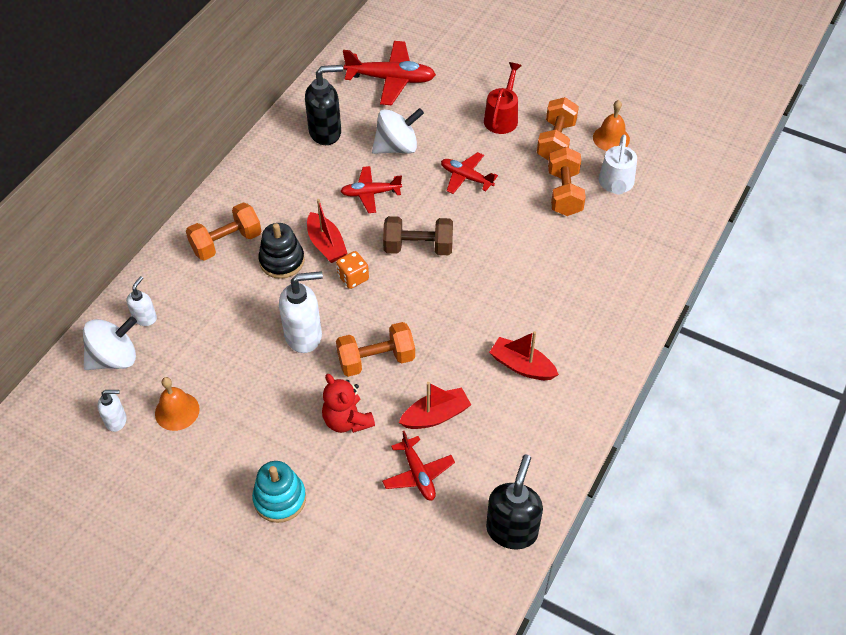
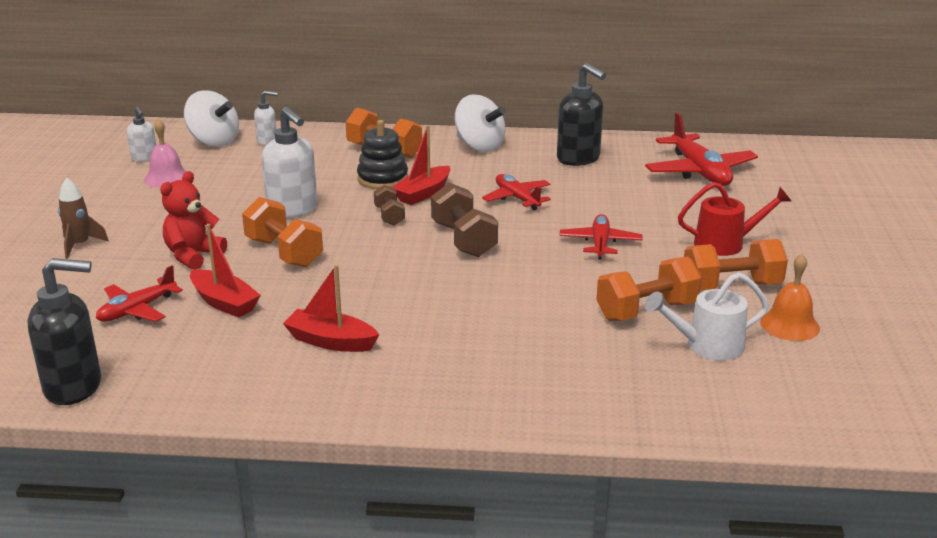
camera: 65 degrees right, 25 degrees down
orange bell [155,377,200,431] -> pink bell [144,119,187,188]
turquoise stacking toy [252,461,306,523] -> brown rocket [58,178,109,259]
orange dice [336,251,369,289] -> brown dumbbell [374,185,405,226]
white spinning top [372,108,424,154] -> white spinning top moved to [455,94,506,152]
red boat [489,331,559,380] -> red boat turned 75 degrees counterclockwise [283,265,379,352]

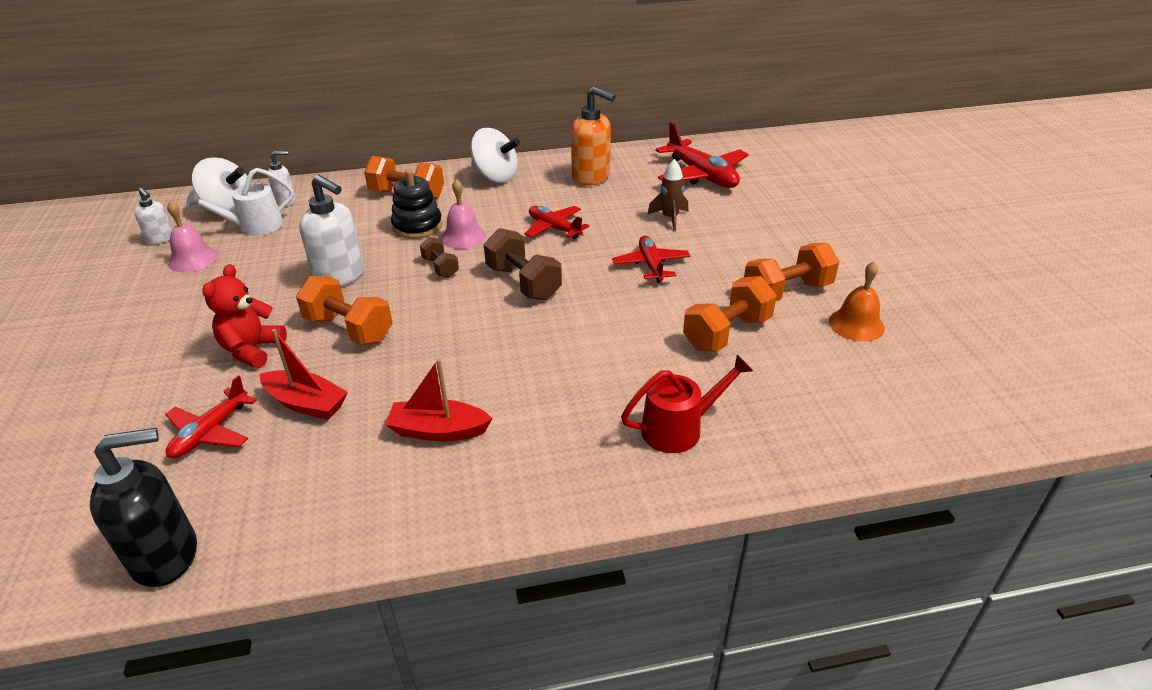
camera: 15 degrees left, 10 degrees up
brown rocket [58,178,109,259] -> brown rocket moved to [648,159,688,231]
red boat [392,125,450,205] -> pink bell [441,179,486,249]
black soap dispenser [557,63,606,166] -> orange soap dispenser [571,86,616,186]
white watering can [645,272,769,361] -> white watering can moved to [186,168,294,236]
red watering can [678,182,791,256] -> red watering can moved to [621,354,753,453]

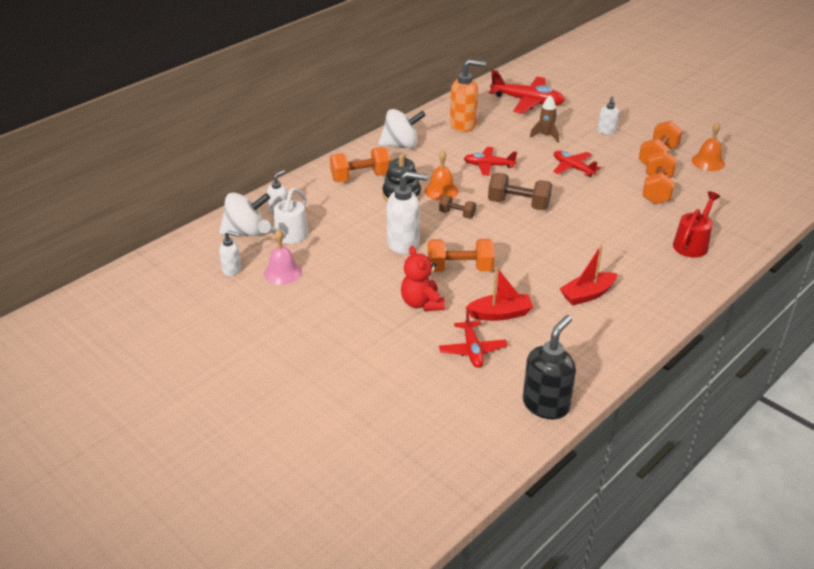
camera: 35 degrees left, 0 degrees up
pink bell [441,179,486,249] -> orange bell [425,150,459,201]
none -> white soap dispenser [598,96,619,134]

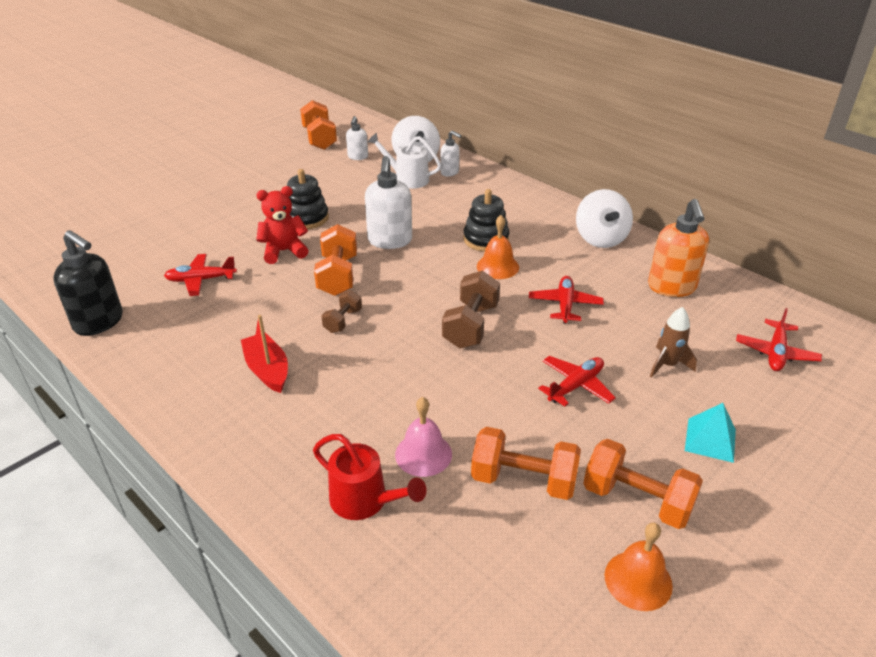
camera: 90 degrees right, 0 degrees up
pink bell [264,229,302,285] -> pink bell moved to [395,397,452,477]
orange dumbbell [330,147,391,182] -> orange dumbbell moved to [300,100,337,150]
brown dumbbell [439,195,476,219] -> brown dumbbell moved to [321,290,362,333]
red boat [465,267,533,321] -> none
red plane [489,70,565,114] -> red plane [736,308,822,371], size x0.62
white soap dispenser [598,96,619,134] -> turquoise pyramid [685,403,736,463]
none -> black stacking toy [287,169,329,229]

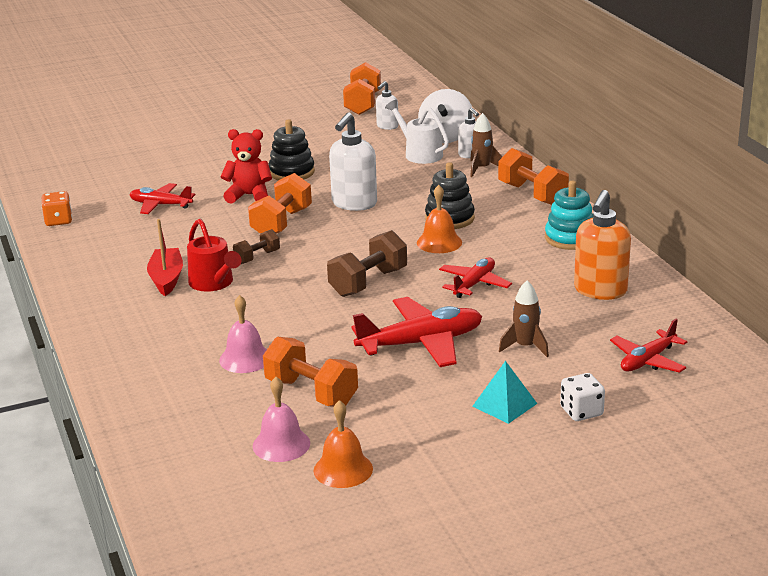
camera: 25 degrees right, 10 degrees down
black soap dispenser [53,230,123,336] -> orange dice [41,191,72,226]
red watering can [313,434,427,520] -> red watering can moved to [187,219,241,291]
red plane [538,356,616,407] -> red plane [351,297,482,367], size x1.62
white spinning top [576,189,633,248] -> turquoise stacking toy [545,181,593,250]
orange dumbbell [583,439,703,529] -> orange dumbbell moved to [498,148,569,205]
none -> pink bell [253,377,310,462]
none -> brown rocket [470,113,502,177]
none -> white dice [560,373,605,421]

